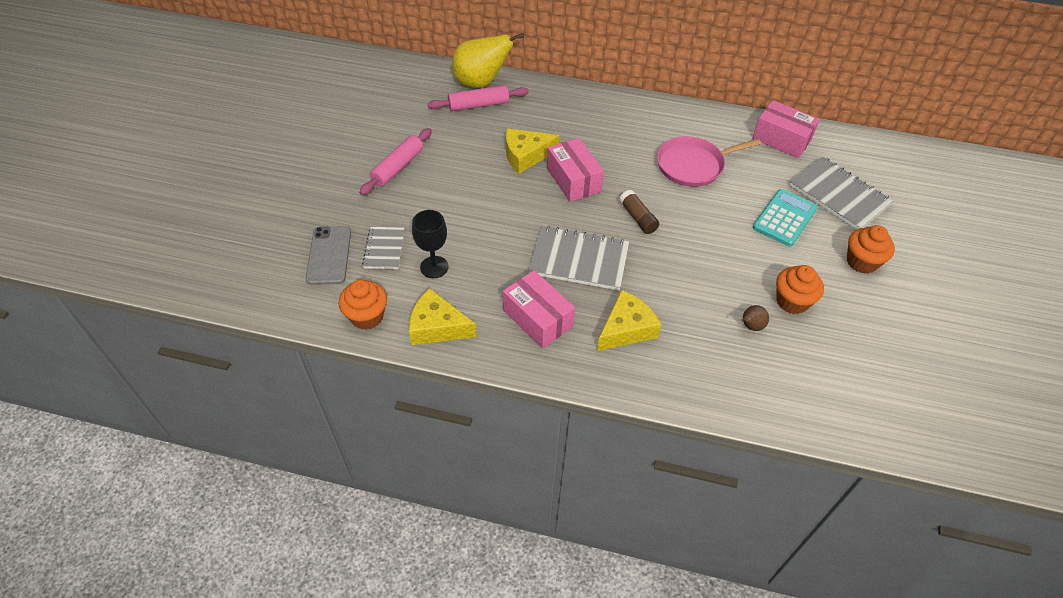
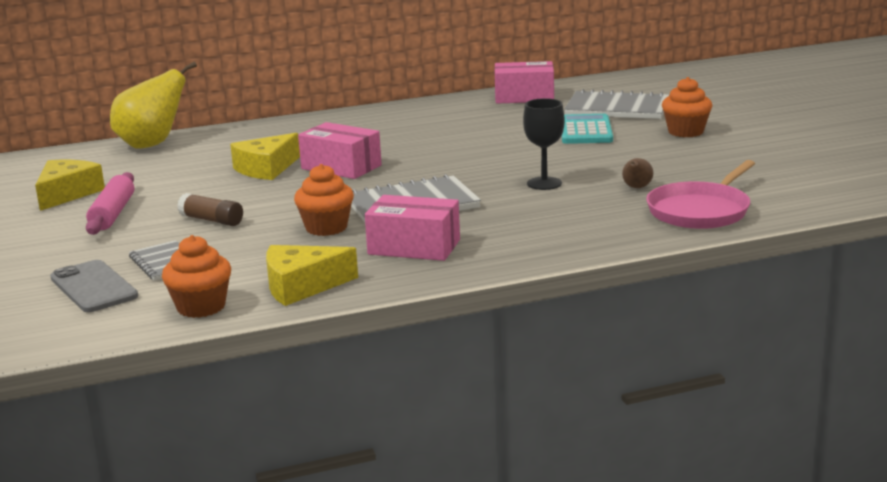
camera: 30 degrees left, 30 degrees down
black goblet [412,210,449,278] -> black goblet moved to [523,98,565,190]
pink rolling pin [428,85,529,111] -> none
yellow cheese [597,290,662,351] -> yellow cheese moved to [35,160,105,211]
brown glue stick [619,190,659,234] -> brown glue stick moved to [177,193,243,226]
pink pan [657,136,761,187] -> pink pan moved to [646,160,755,229]
orange cupcake [776,265,824,314] -> orange cupcake moved to [294,164,354,236]

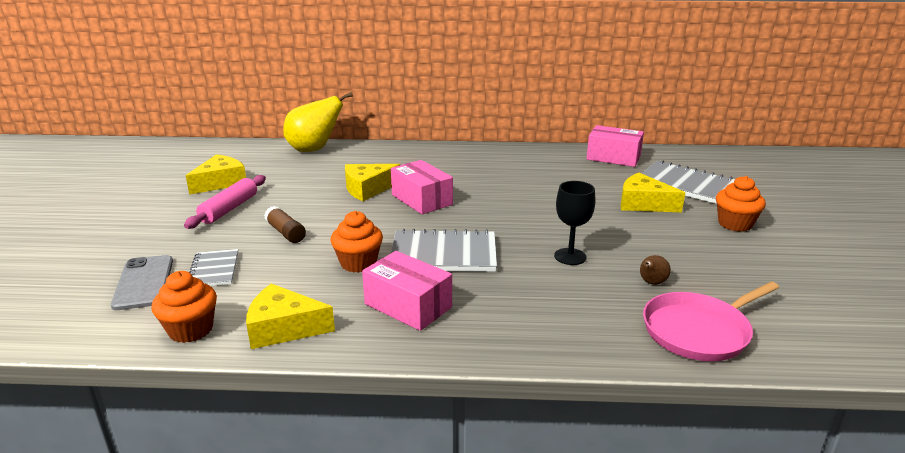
camera: 20 degrees right, 5 degrees up
turquoise calculator [562,114,613,144] -> yellow cheese [621,173,685,213]

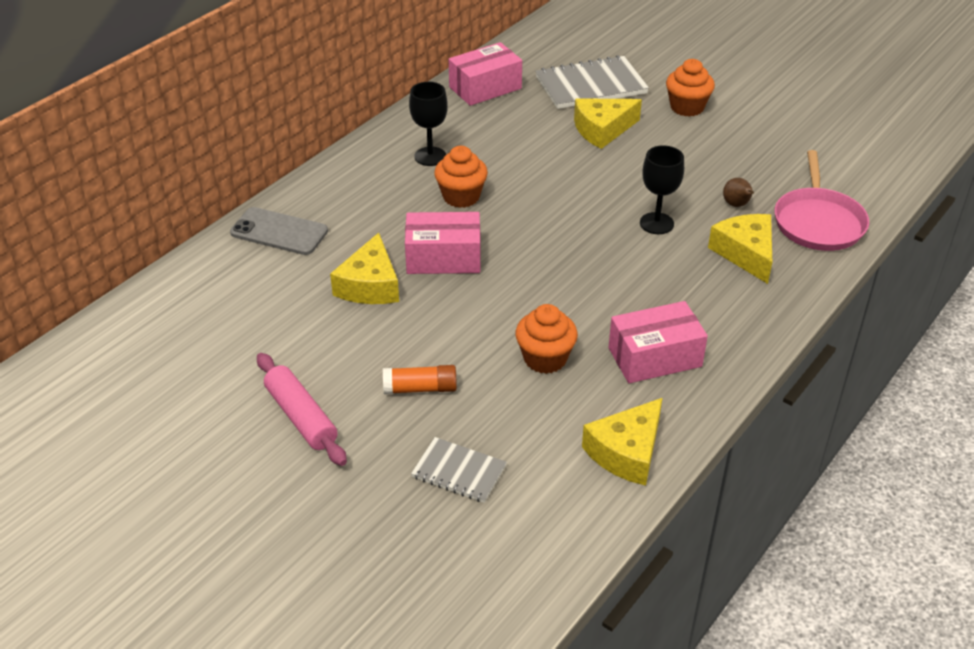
camera: 55 degrees left, 15 degrees up
grey phone [111,255,173,310] -> grey phone moved to [230,207,328,255]
orange cupcake [152,271,217,343] -> orange cupcake moved to [434,146,488,208]
yellow cheese [186,154,246,195] -> yellow cheese moved to [708,214,772,284]
brown glue stick [264,206,306,243] -> orange glue stick [383,365,457,394]
yellow pear [283,92,353,152] -> none
grey notebook [391,229,497,272] -> none
none -> black goblet [409,82,448,166]

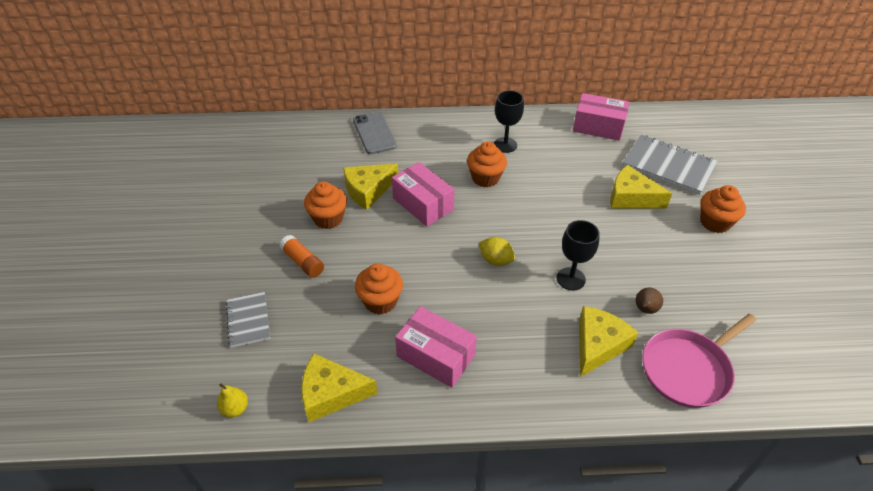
camera: 50 degrees right, 5 degrees up
pink rolling pin [257,353,347,466] -> none
none -> yellow pear [217,384,248,418]
none -> orange cupcake [304,181,347,229]
none -> yellow lemon [479,237,515,266]

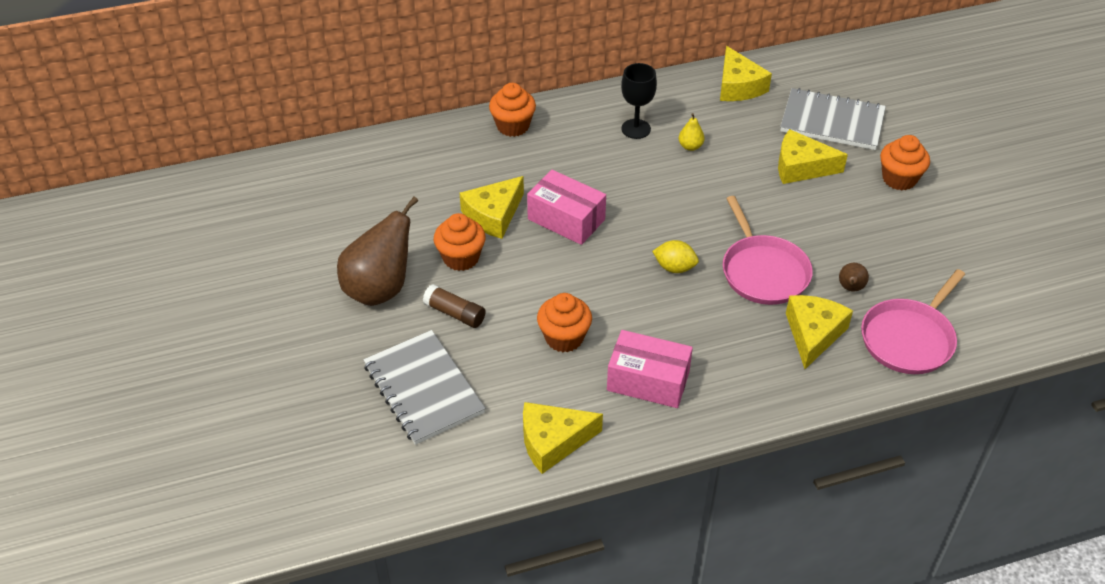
camera: 15 degrees left, 0 degrees up
yellow pear [217,384,248,418] -> yellow pear moved to [679,113,705,151]
grey notebook [226,292,270,348] -> grey notebook [363,330,485,445], size x1.73
orange glue stick [279,235,324,278] -> brown glue stick [423,284,486,328]
grey phone [353,112,397,154] -> none
orange cupcake [467,142,507,187] -> orange cupcake moved to [489,83,536,137]
black goblet [557,220,600,290] -> pink pan [723,196,813,305]
pink box [573,93,629,141] -> yellow cheese [720,46,772,101]
none -> brown pear [337,197,418,306]

